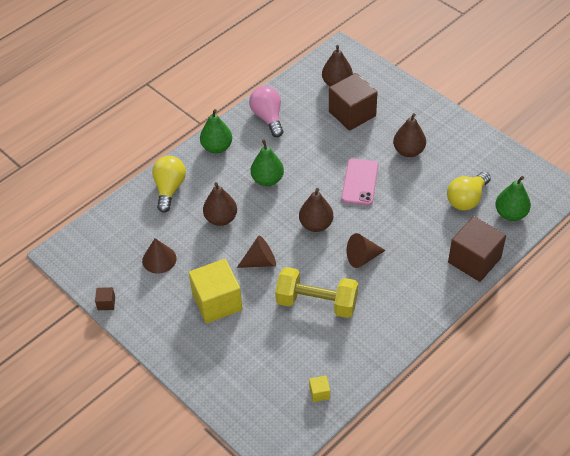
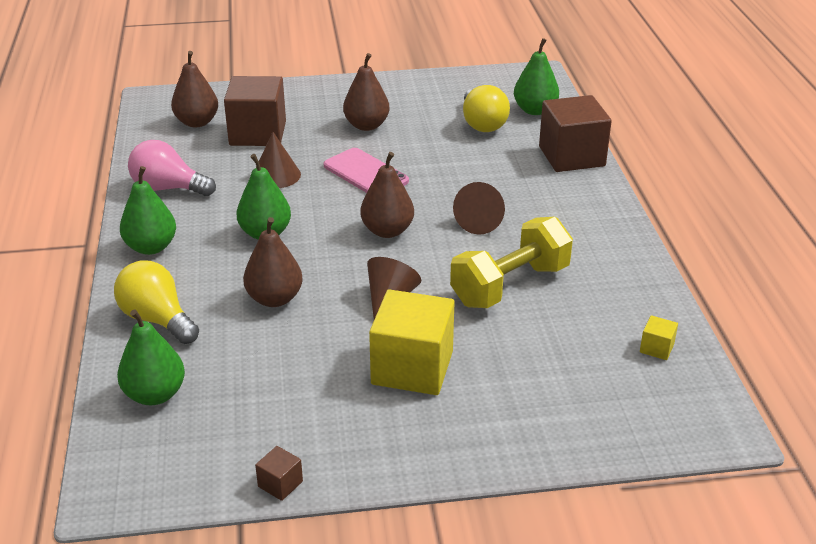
camera: 55 degrees left, 15 degrees down
brown cone [142,238,177,274] -> brown cone moved to [256,132,301,188]
none -> green pear [117,309,185,405]

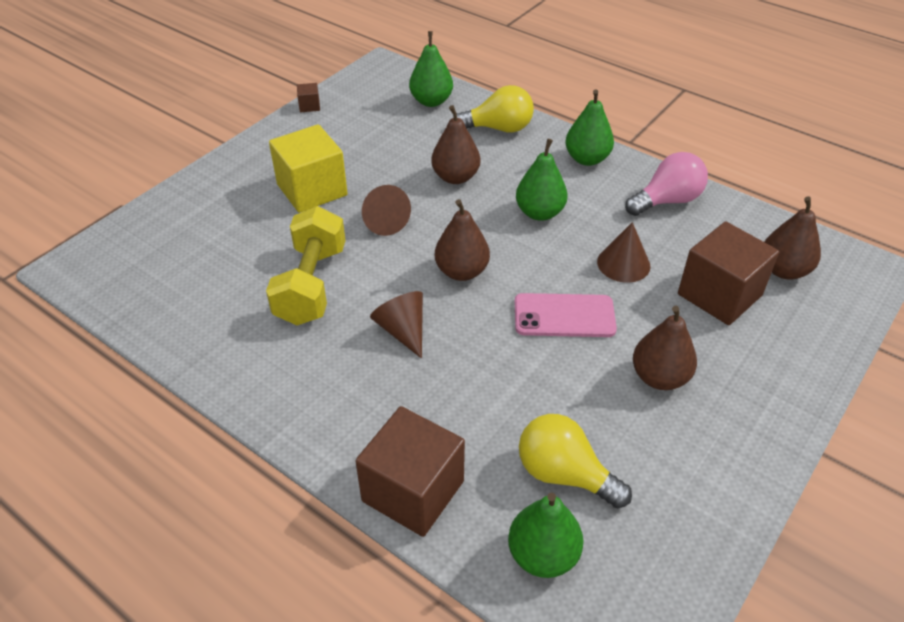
camera: 135 degrees right, 10 degrees up
yellow cube [640,315,678,360] -> none

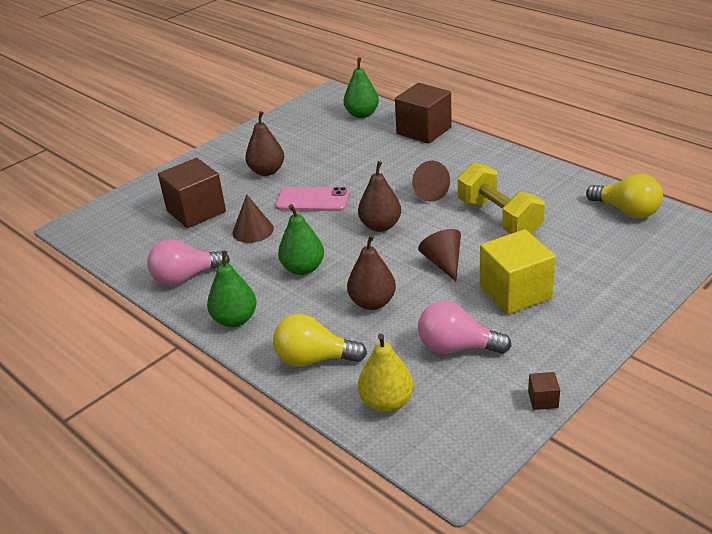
camera: 170 degrees left, 10 degrees down
yellow dumbbell [266,206,346,325] -> yellow dumbbell turned 45 degrees counterclockwise [458,163,545,234]
green pear [409,31,453,107] -> yellow pear [358,334,414,413]
yellow light bulb [519,414,632,509] -> yellow light bulb moved to [586,174,663,218]
brown pear [765,196,821,280] -> none
none -> pink light bulb [418,301,512,354]

